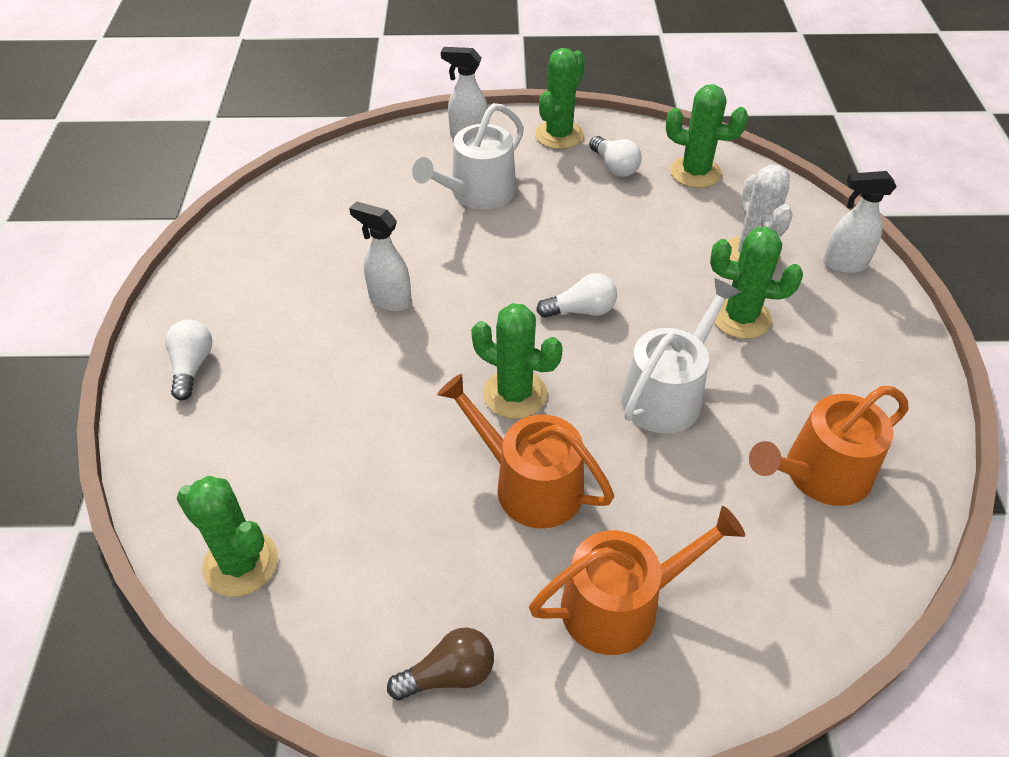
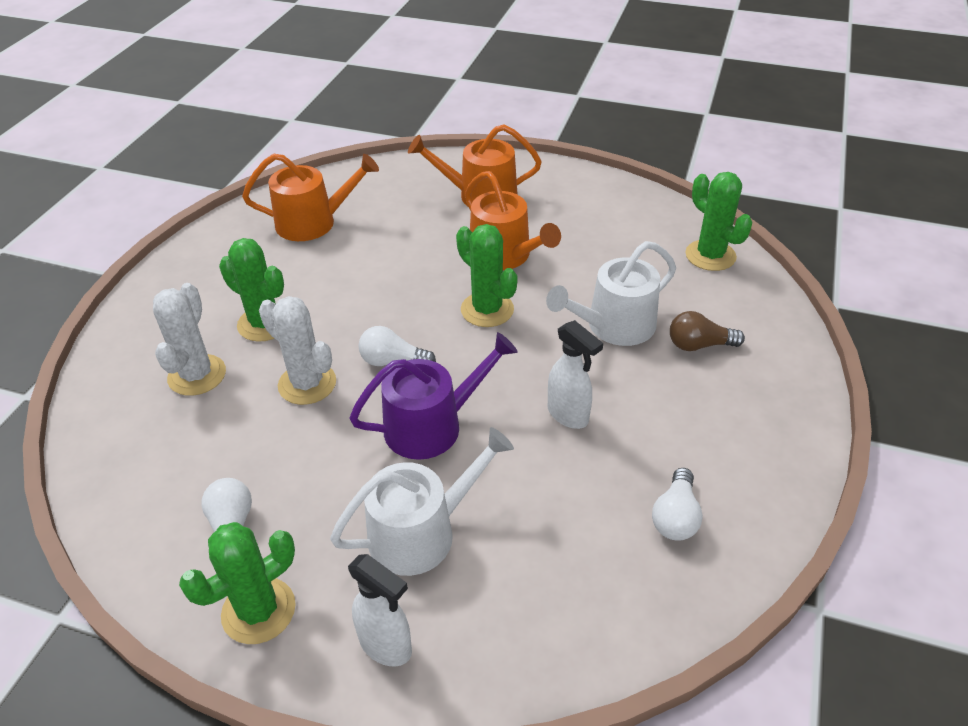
camera: 160 degrees left, 5 degrees down
white light bulb [165,320,212,400] -> white light bulb moved to [652,468,703,541]
brown light bulb [387,627,494,700] -> brown light bulb moved to [670,311,745,351]
white watering can [621,278,741,434] -> white watering can moved to [546,241,676,346]
green cactus [666,84,748,188] -> none
white spray bottle [823,171,897,273] -> none
none -> white cactus [259,296,336,405]
none -> purple watering can [349,332,518,460]

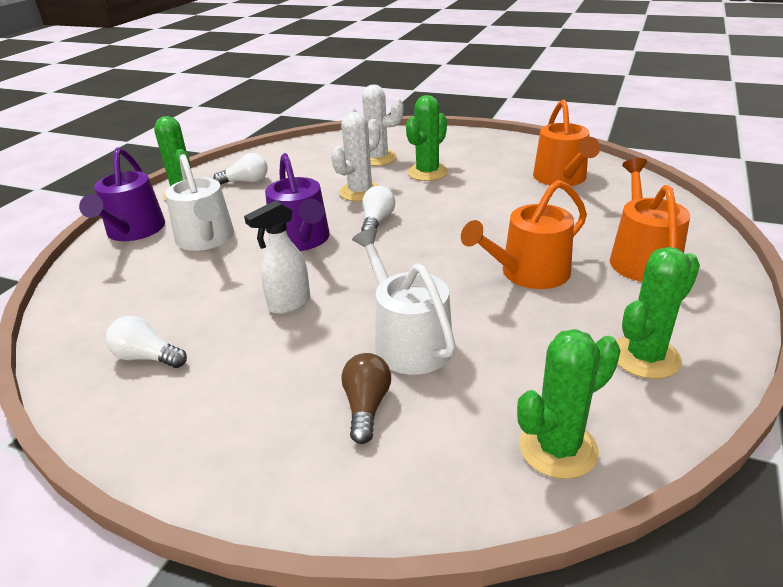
camera: 95 degrees right, 10 degrees down
white spray bottle [348,554,412,667] -> purple watering can [79,148,165,241]
green cactus [456,224,518,327] -> green cactus moved to [616,247,700,379]

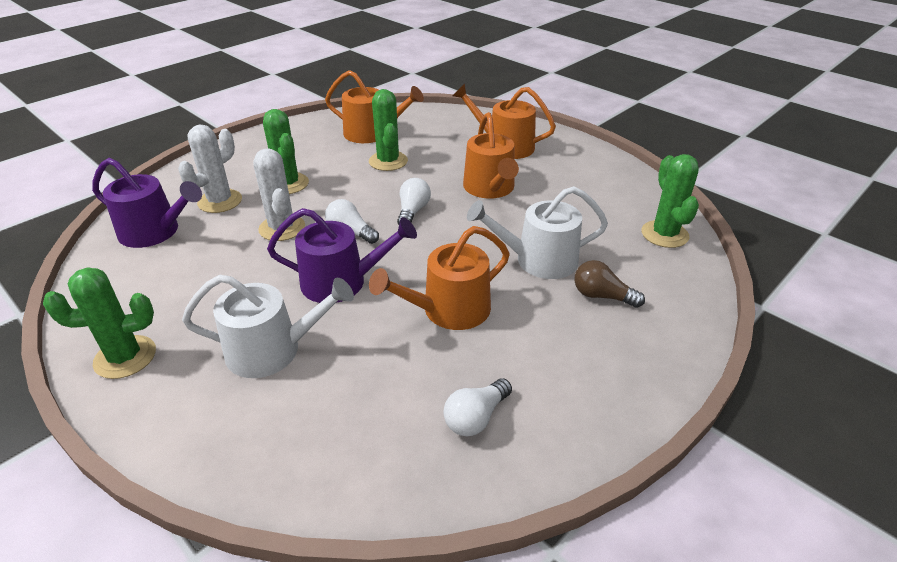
camera: 70 degrees left, 5 degrees up
purple watering can [79,148,165,241] -> purple watering can moved to [92,158,202,248]
white light bulb [213,153,268,185] -> white light bulb moved to [397,178,431,225]
white spray bottle [244,201,310,314] -> orange watering can [369,226,510,330]
green cactus [616,247,700,379] -> green cactus moved to [369,89,408,171]

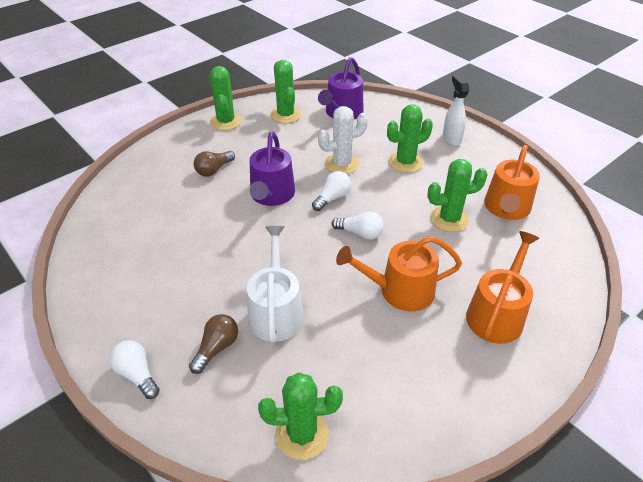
camera: 95 degrees right, 5 degrees up
white cactus [178,125,242,213] -> none
white watering can [182,275,354,378] -> brown light bulb [194,151,235,177]
orange watering can [369,226,510,330] -> none
white light bulb [443,378,512,437] -> white light bulb moved to [109,340,159,399]
none -> green cactus [270,60,301,123]
none -> white spray bottle [443,75,469,146]

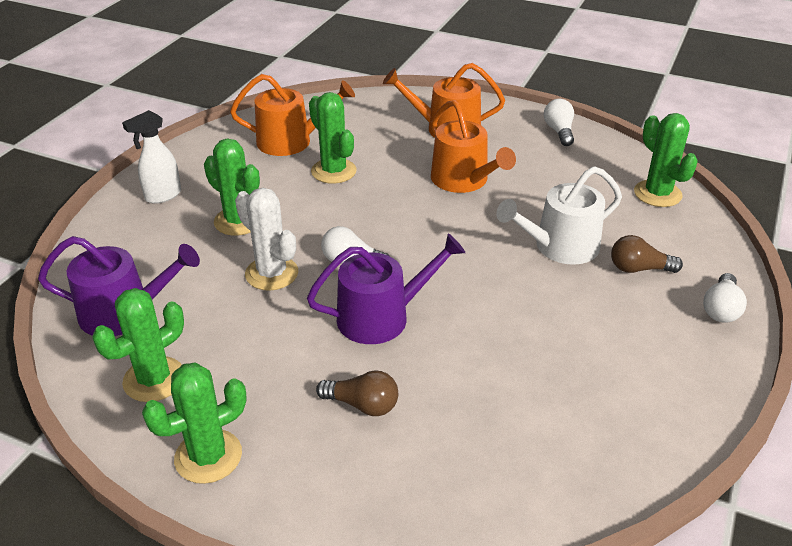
camera: 115 degrees left, 5 degrees down
white light bulb [332,211,384,240] -> white light bulb moved to [544,99,574,146]

